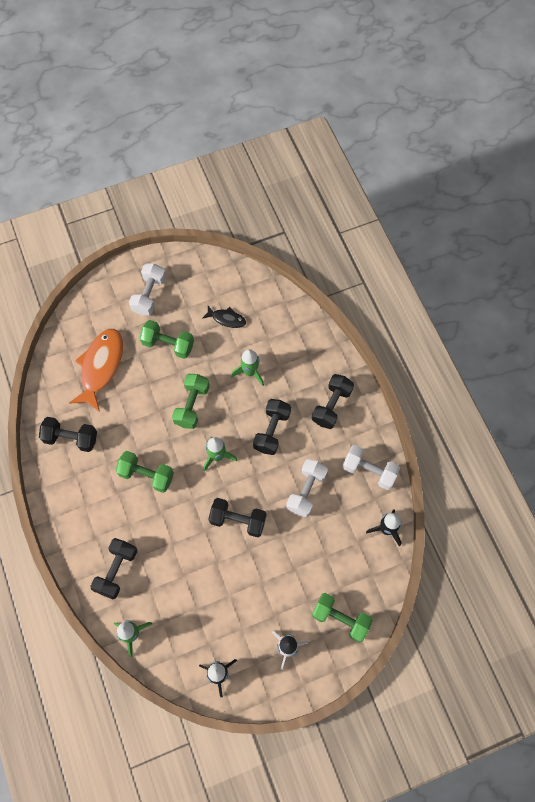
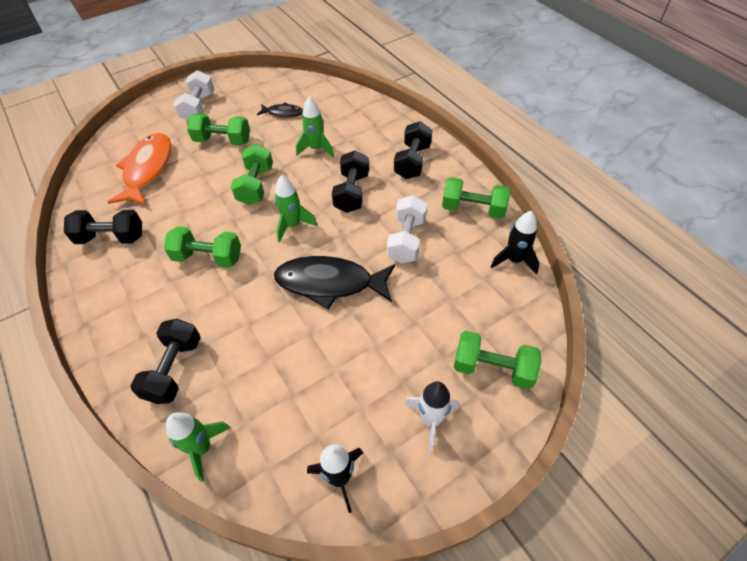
camera: 10 degrees left, 15 degrees down
black dumbbell [208,498,266,537] -> black fish [274,256,395,309]
white dumbbell [342,445,400,490] -> green dumbbell [442,177,510,219]

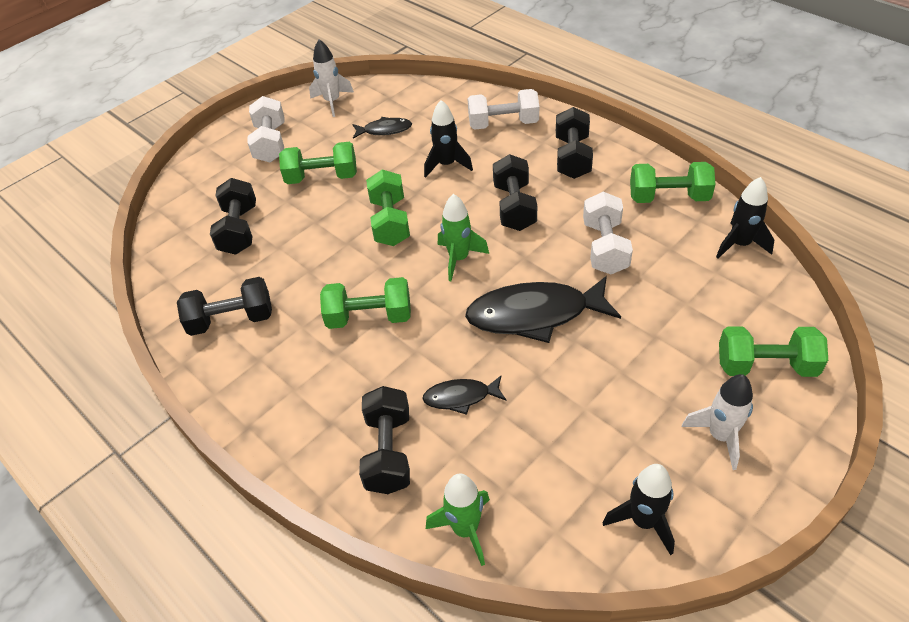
camera: 10 degrees left, 5 degrees down
orange fish [108,133,171,205] -> black dumbbell [210,178,256,255]
green rocket [296,97,334,158] -> black rocket [424,100,473,178]
none -> white rocket [309,39,354,117]
none -> black fish [422,376,507,415]
none -> white dumbbell [467,89,539,130]

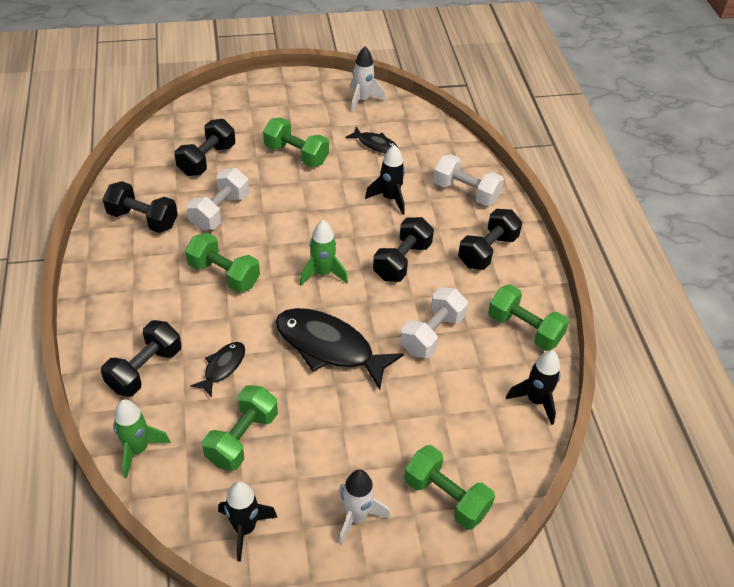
camera: 30 degrees right, 0 degrees up
white dumbbell [247,96,284,163] -> white dumbbell moved to [187,168,249,230]
green dumbbell [366,170,410,246] -> green dumbbell moved to [202,385,278,471]
black fish [422,376,507,415] -> black fish turned 90 degrees clockwise [191,342,245,397]

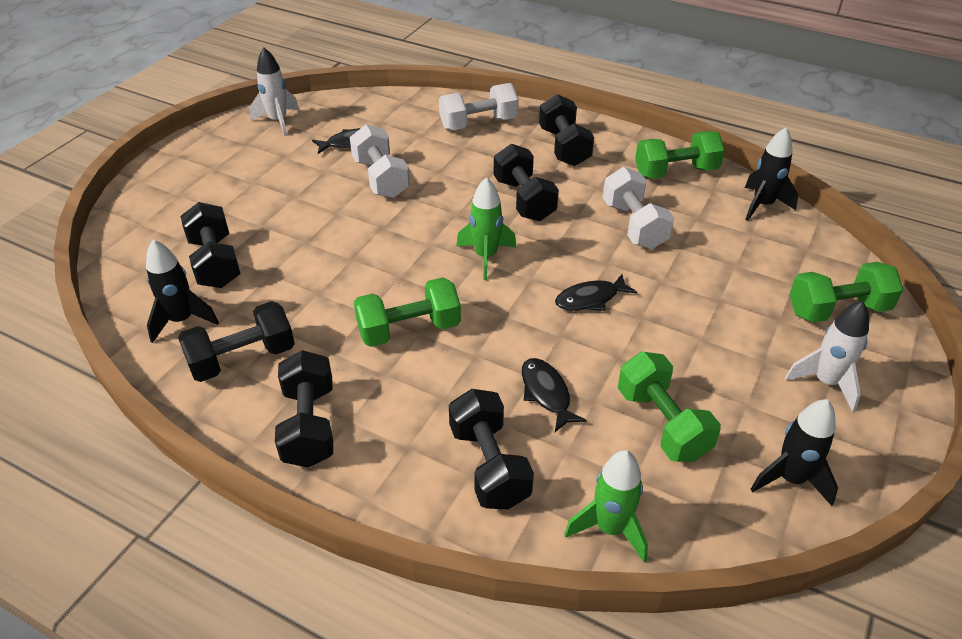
camera: 50 degrees left, 5 degrees down
white dumbbell [187,168,249,230] -> white dumbbell moved to [350,124,410,198]
green dumbbell [263,118,329,167] -> none
black fish [276,308,404,390] -> black fish [555,274,637,311], size x0.51
black rocket [365,144,405,215] -> black rocket moved to [146,240,219,343]
none -> black dumbbell [275,350,333,468]

